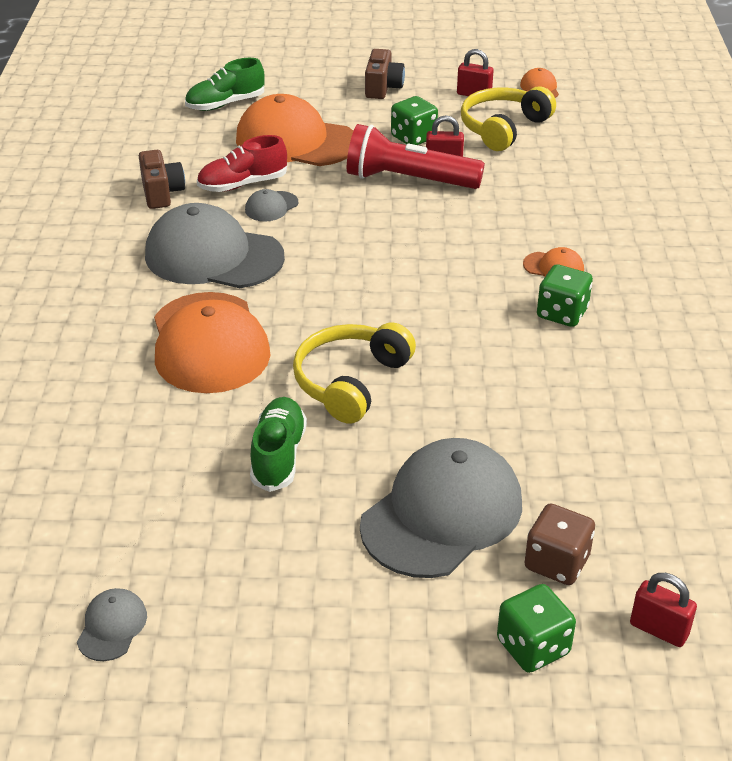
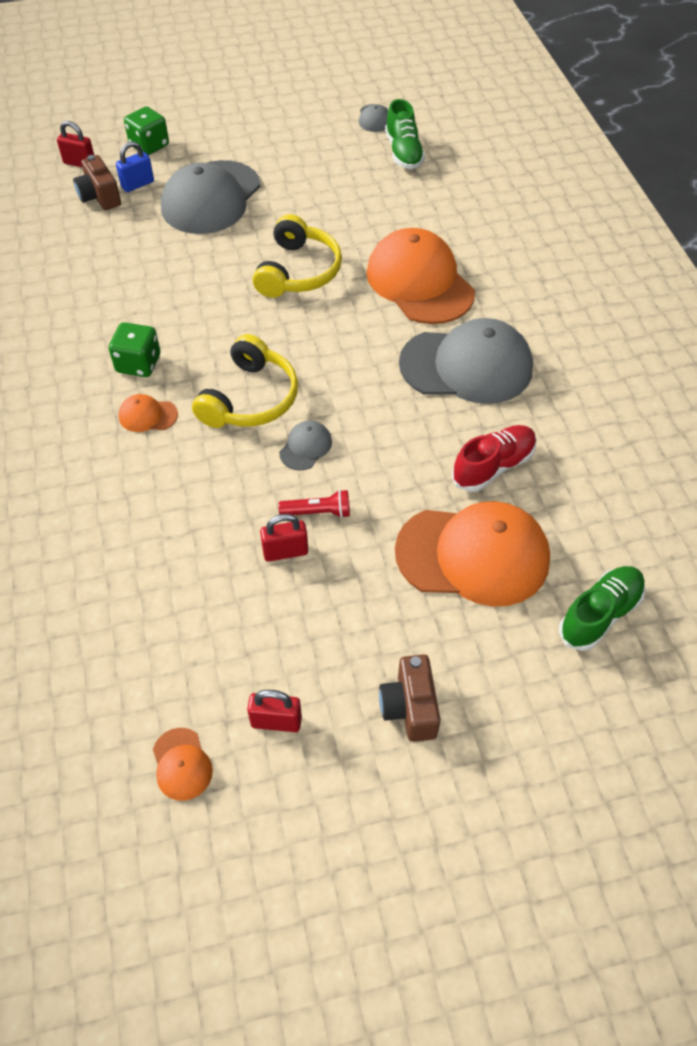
camera: 165 degrees right, 15 degrees up
brown camera [139,150,185,209] -> brown camera moved to [73,155,121,210]
grey cap [245,189,298,221] -> grey cap moved to [279,421,332,470]
green shoe [250,397,307,492] -> green shoe moved to [385,99,425,169]
red flashlight [347,124,485,189] -> red flashlight [278,490,350,518], size x0.46
green dice [391,96,438,145] -> none
yellow headphones [461,86,556,151] -> yellow headphones moved to [192,334,298,428]
brown dice [524,503,595,585] -> blue padlock [116,141,154,192]

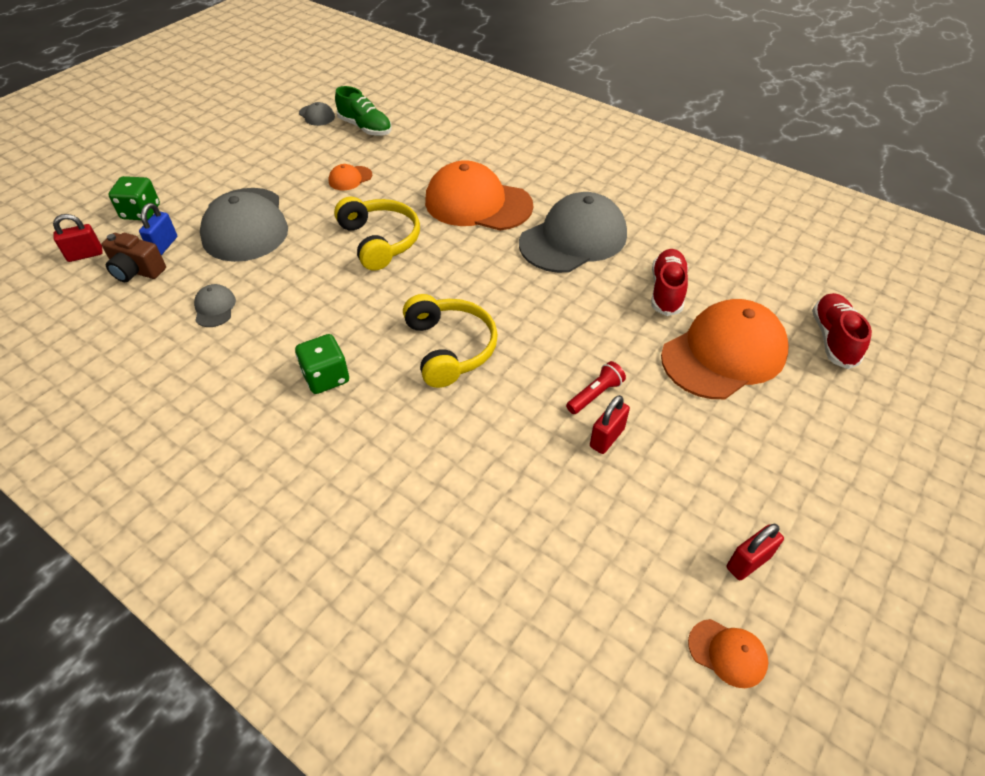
camera: 40 degrees left, 5 degrees down
orange cap [119,394,178,432] -> orange cap moved to [328,164,372,190]
grey cap [279,421,332,470] -> grey cap moved to [194,284,236,327]
brown camera [379,654,440,742] -> none
green shoe [559,566,645,651] -> red shoe [812,293,872,369]

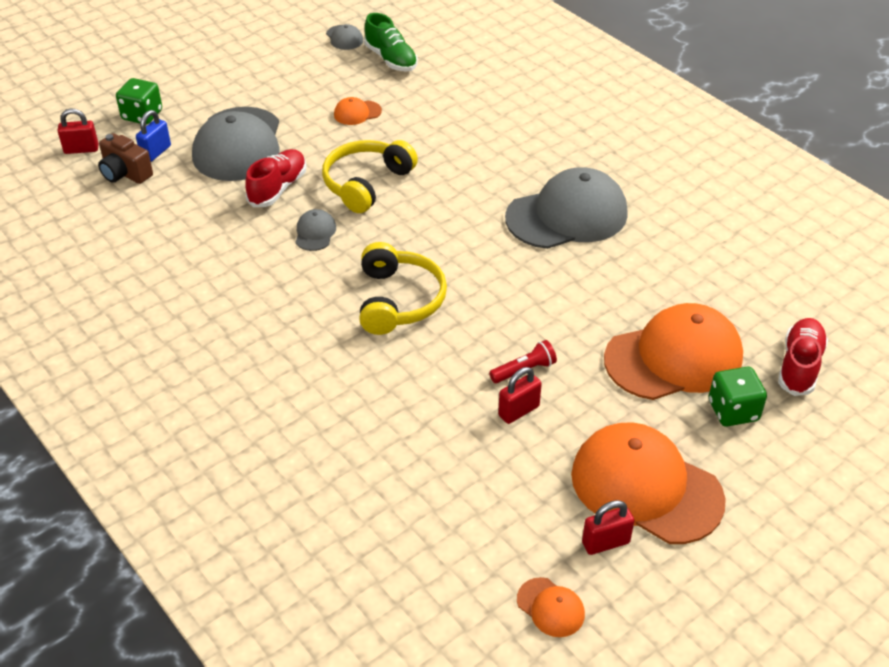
camera: 15 degrees right, 5 degrees down
grey cap [194,284,236,327] -> grey cap moved to [295,209,336,251]
green dice [295,334,349,394] -> green dice moved to [709,366,767,427]
yellow headphones [334,196,420,271] -> yellow headphones turned 135 degrees counterclockwise [322,140,418,213]
orange cap [425,160,533,231] -> orange cap moved to [571,422,726,544]
red shoe [651,249,688,316] -> red shoe moved to [245,149,307,207]

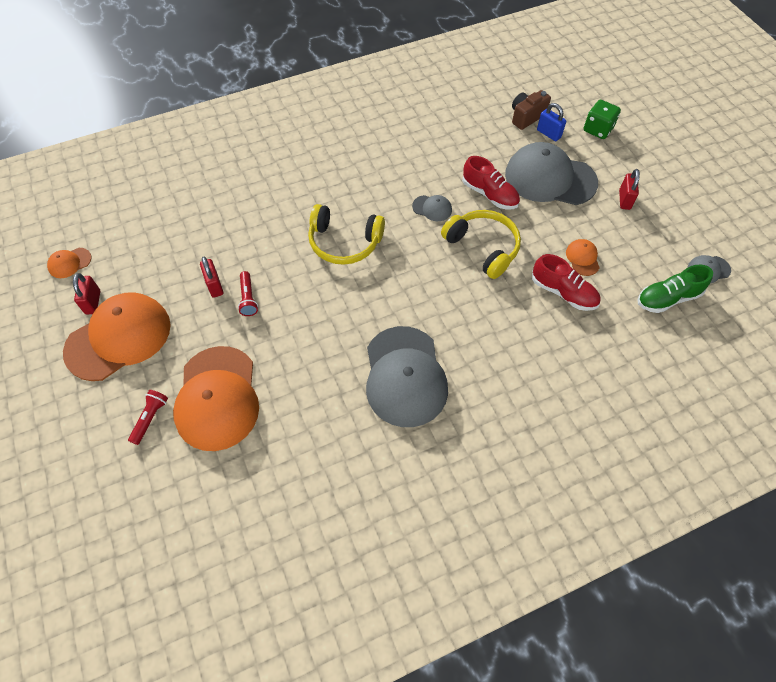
camera: 105 degrees right, 15 degrees up
red padlock [57,108,99,154] -> red padlock moved to [619,169,640,210]
green dice [709,366,767,427] -> red flashlight [128,390,168,445]
red shoe [778,318,828,396] -> red shoe moved to [532,254,601,311]

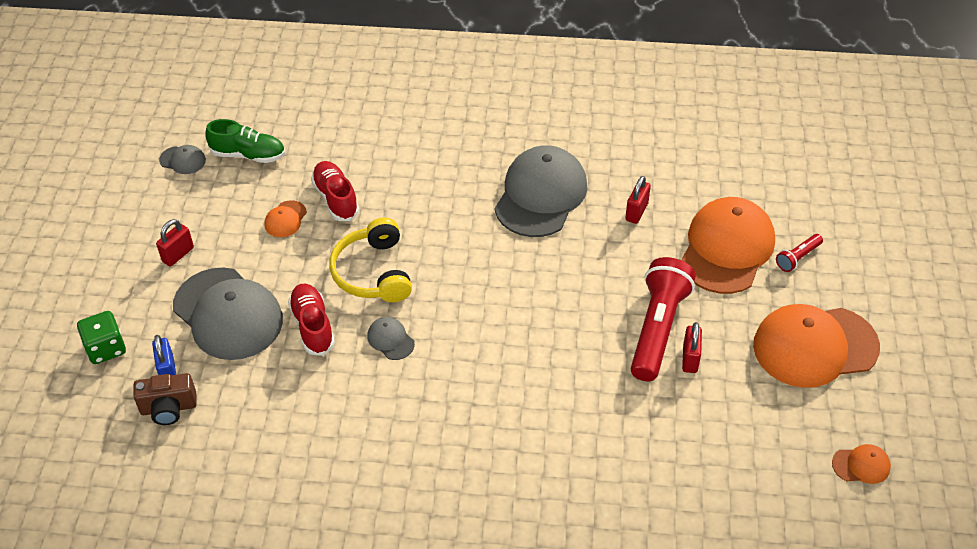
camera: 150 degrees left, 10 degrees down
red padlock [73,273,100,314] -> red padlock moved to [625,176,651,224]
red flashlight [238,271,258,316] -> red flashlight [631,257,696,381], size x2.18
yellow headphones [308,204,385,265] -> none

